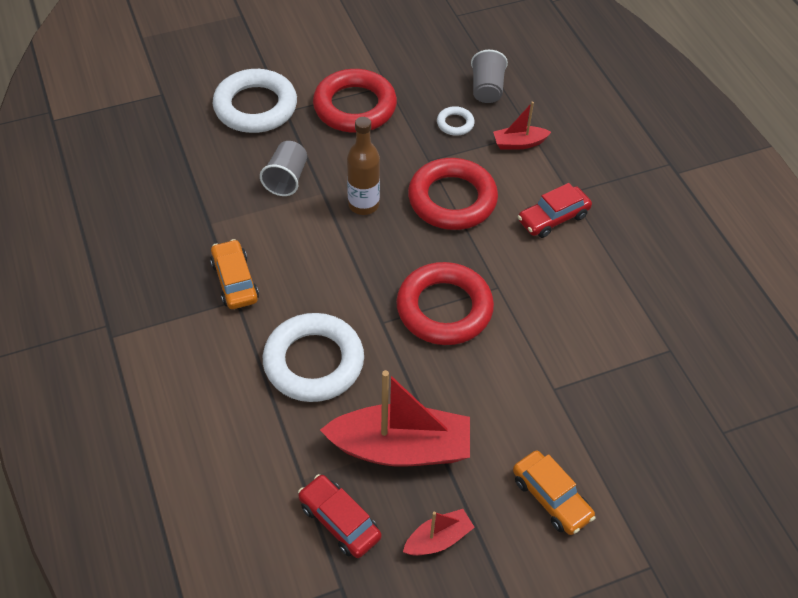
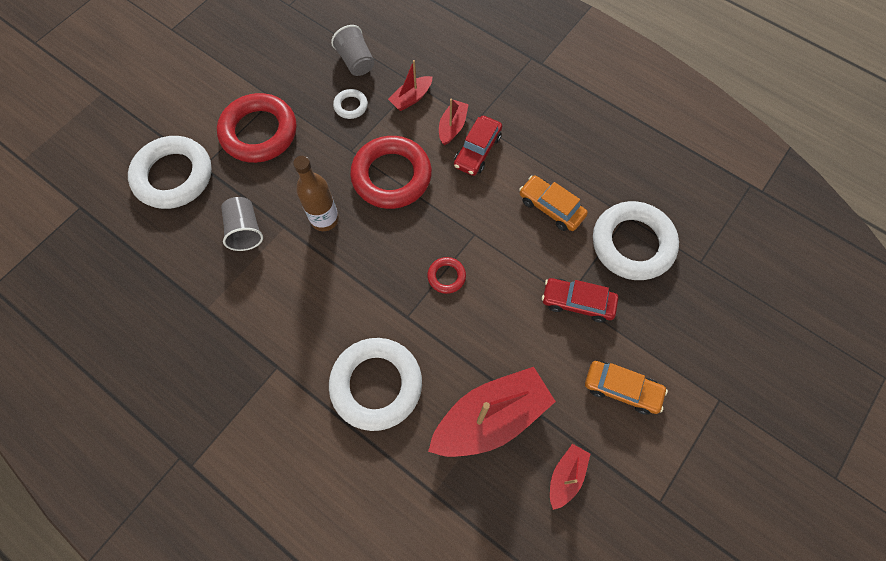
camera: 30 degrees left, 15 degrees up
orange car [210,239,259,309] -> orange car moved to [519,175,588,231]
red car [298,474,382,558] -> red car moved to [542,278,618,323]
red ring [396,262,494,345] -> red ring [427,257,466,294], size x0.45
none -> red boat [439,99,469,145]
none -> white ring [593,201,679,280]

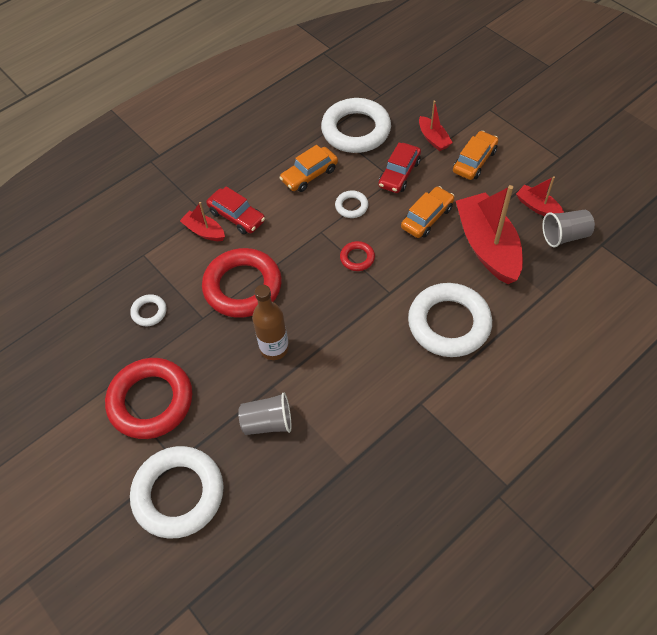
camera: 75 degrees left, 10 degrees down
grey cup [331,25,375,76] -> grey cup moved to [542,210,595,247]
red boat [388,60,433,111] -> red boat moved to [419,101,453,151]
none -> white ring [335,191,368,218]
none -> orange car [401,186,454,238]

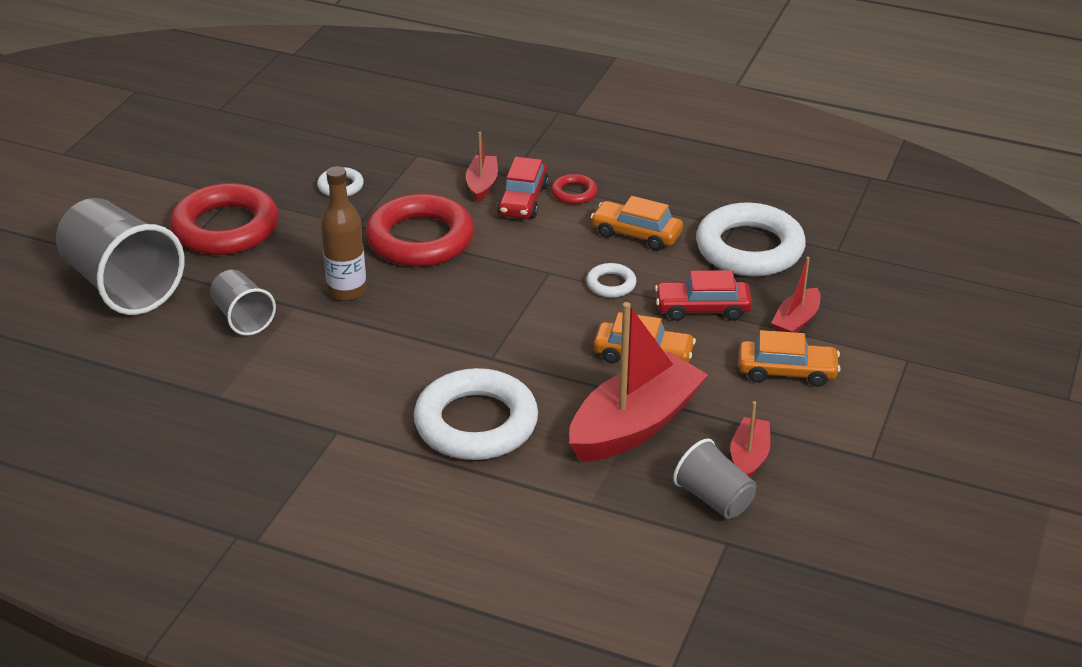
camera: 60 degrees right, 20 degrees down
white ring [130,446,224,538] -> grey cup [56,198,185,315]
red ring [340,241,375,271] -> red ring moved to [551,174,598,205]

